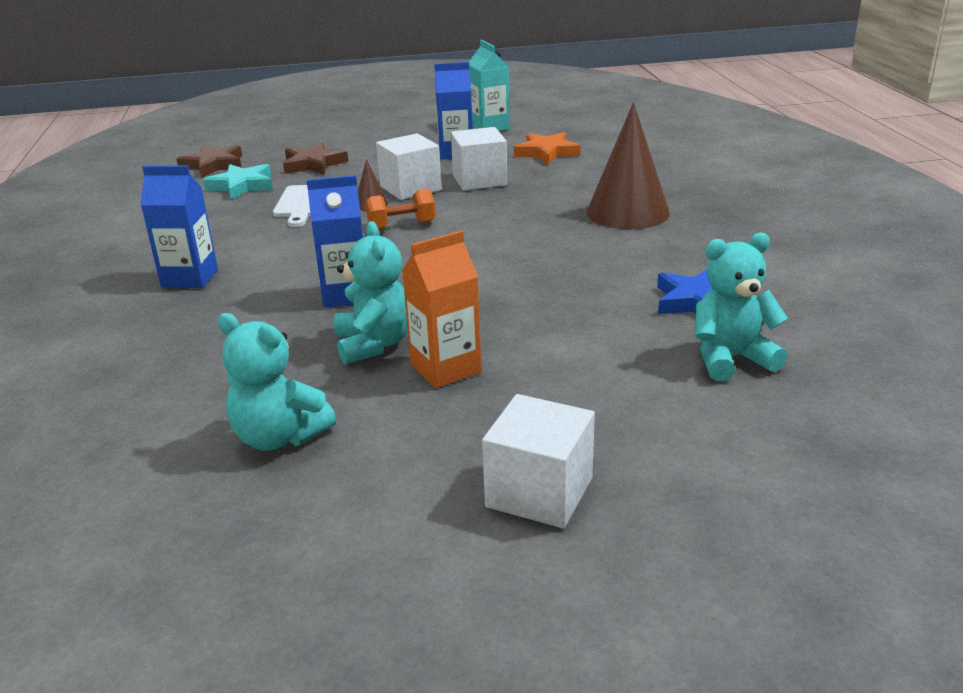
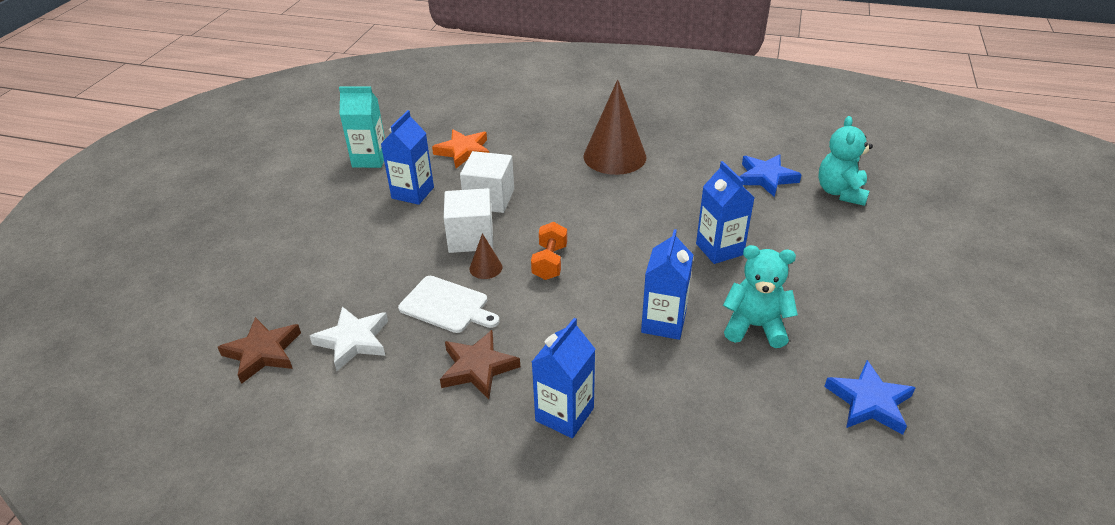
camera: 65 degrees left, 10 degrees up
turquoise star [203,164,273,200] -> white star [310,306,388,371]
turquoise teddy bear [218,313,336,450] -> blue star [824,360,915,435]
brown star [283,142,349,175] -> brown star moved to [440,330,520,399]
orange carton [402,231,482,388] -> none
white cube [482,394,595,528] -> none
none -> blue carton [696,161,755,264]

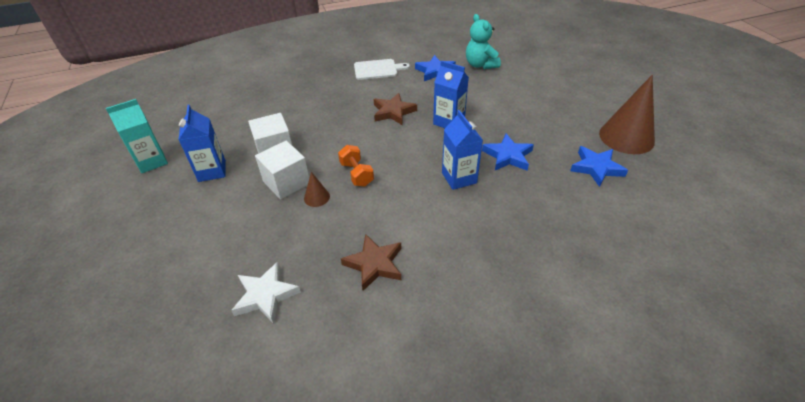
camera: 35 degrees left, 5 degrees up
brown star [218,317,301,384] -> brown star moved to [374,93,417,125]
white cutting board [398,276,500,333] -> white cutting board moved to [354,59,410,80]
orange star [432,129,489,168] -> none
blue carton [532,318,595,438] -> none
brown cone [583,79,646,175] -> brown cone moved to [599,75,655,154]
turquoise teddy bear [723,245,798,348] -> blue star [482,133,534,171]

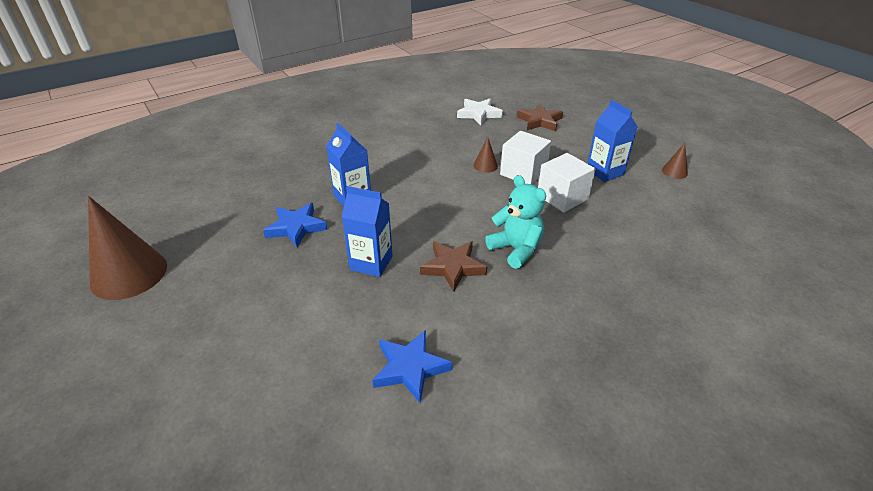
camera: 165 degrees right, 5 degrees down
turquoise carton [106,99,168,173] -> brown cone [662,143,688,179]
orange dumbbell [338,145,374,186] -> none
brown star [341,234,401,291] -> brown star moved to [517,103,563,131]
white cutting board [354,59,410,80] -> none
turquoise teddy bear [466,14,501,69] -> turquoise teddy bear moved to [485,175,546,269]
blue star [570,146,628,187] -> none

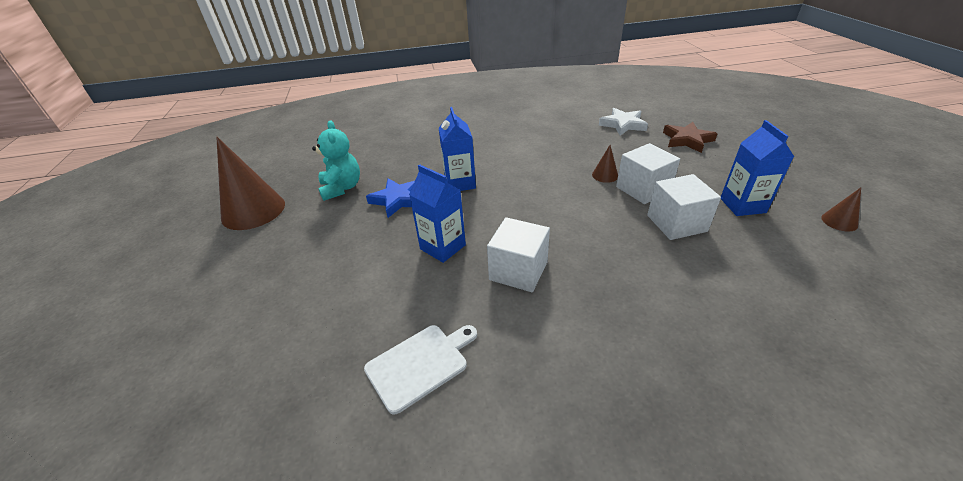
camera: 25 degrees right, 0 degrees up
blue star [373,330,452,403] -> white cutting board [364,325,477,414]
brown star [420,241,487,292] -> white cube [487,217,550,292]
turquoise teddy bear [485,175,546,269] -> turquoise teddy bear moved to [312,120,360,201]

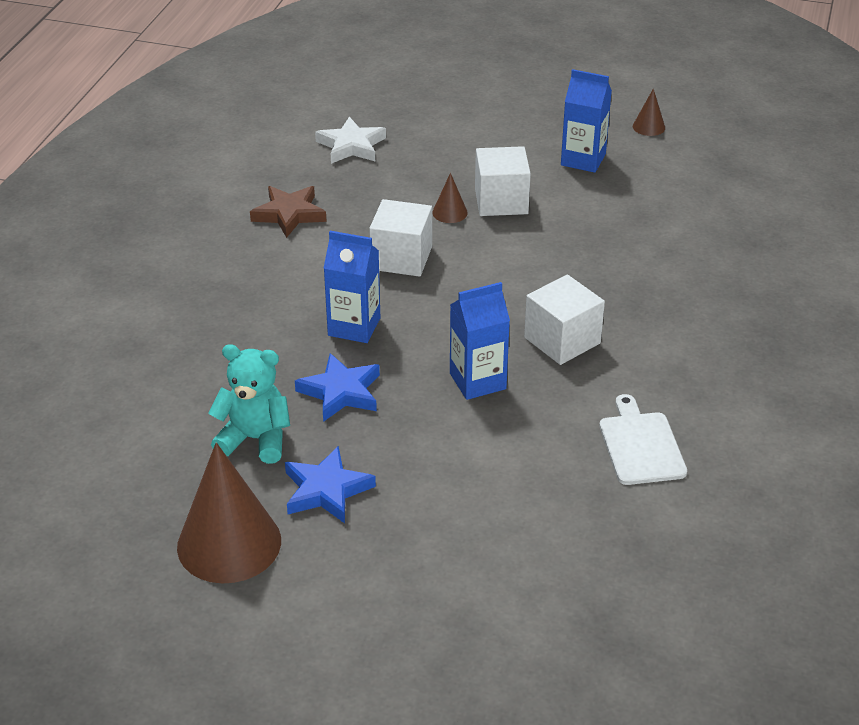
camera: 65 degrees left, 0 degrees up
white cube [647,174,721,240] -> white cube moved to [369,199,432,277]
brown star [663,122,717,153] -> brown star moved to [250,186,327,238]
none -> blue star [285,446,376,523]

